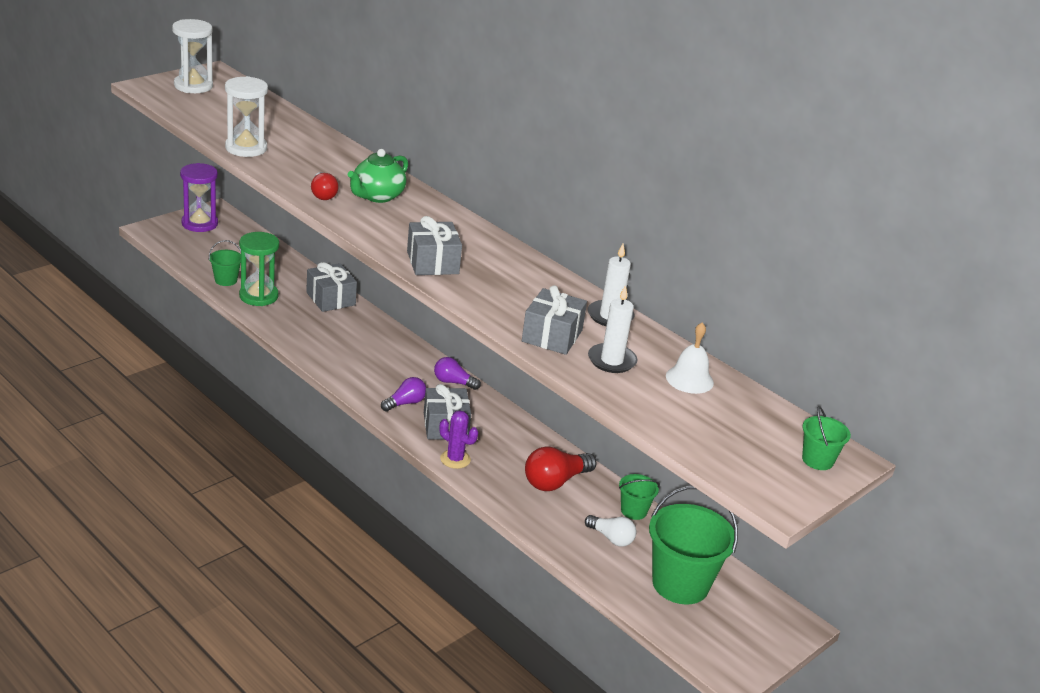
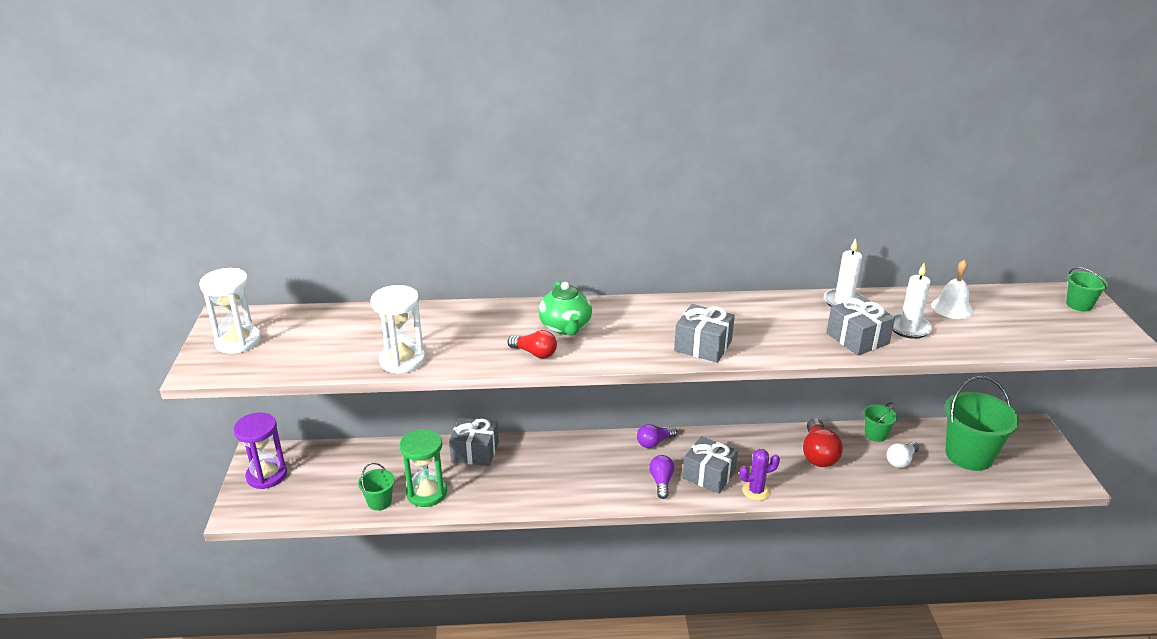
camera: 45 degrees left, 0 degrees up
white light bulb [585,515,637,547] -> white light bulb turned 150 degrees clockwise [887,442,919,468]

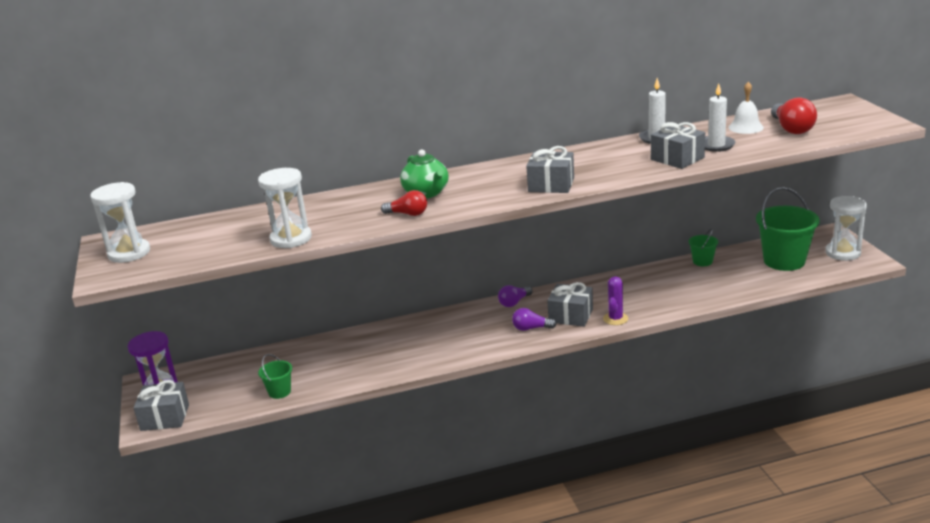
camera: 10 degrees left, 5 degrees down
green hourglass [400,429,447,507] -> none
grey gift [449,417,499,466] -> grey gift moved to [133,380,189,431]
purple light bulb [649,455,674,499] -> purple light bulb turned 75 degrees counterclockwise [512,308,557,331]
purple cactus [740,449,780,501] -> purple cactus turned 45 degrees counterclockwise [603,276,628,325]
red light bulb [803,418,843,467] -> red light bulb moved to [771,97,817,134]
white light bulb [887,442,919,468] -> none
green bucket [1066,267,1108,312] -> none
none -> white hourglass [825,196,867,261]

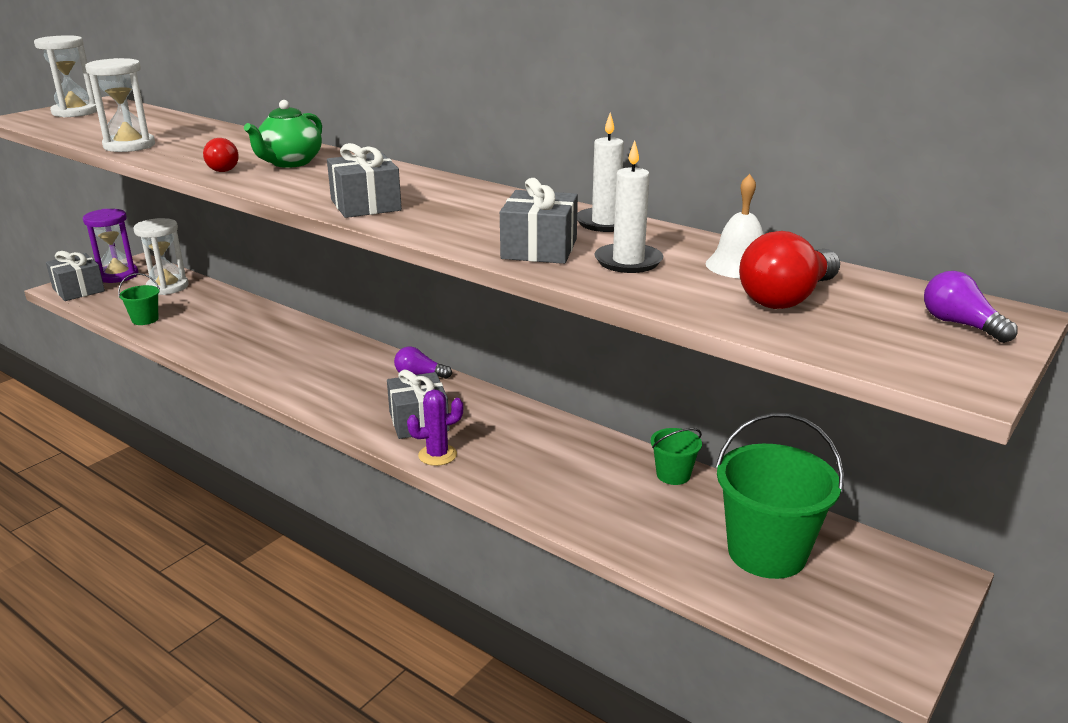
camera: 50 degrees right, 0 degrees up
purple light bulb [512,308,557,331] -> purple light bulb moved to [924,271,1018,343]
white hourglass [825,196,867,261] -> white hourglass moved to [134,218,188,295]

